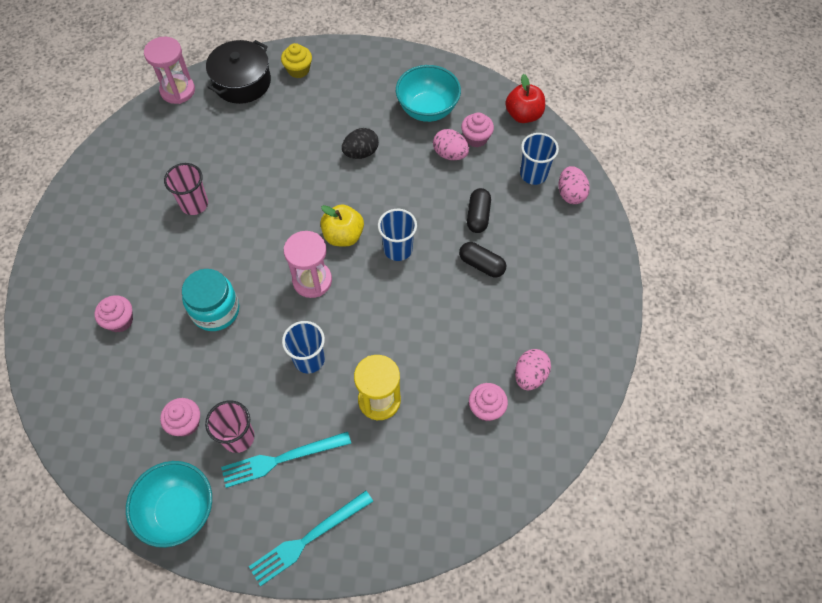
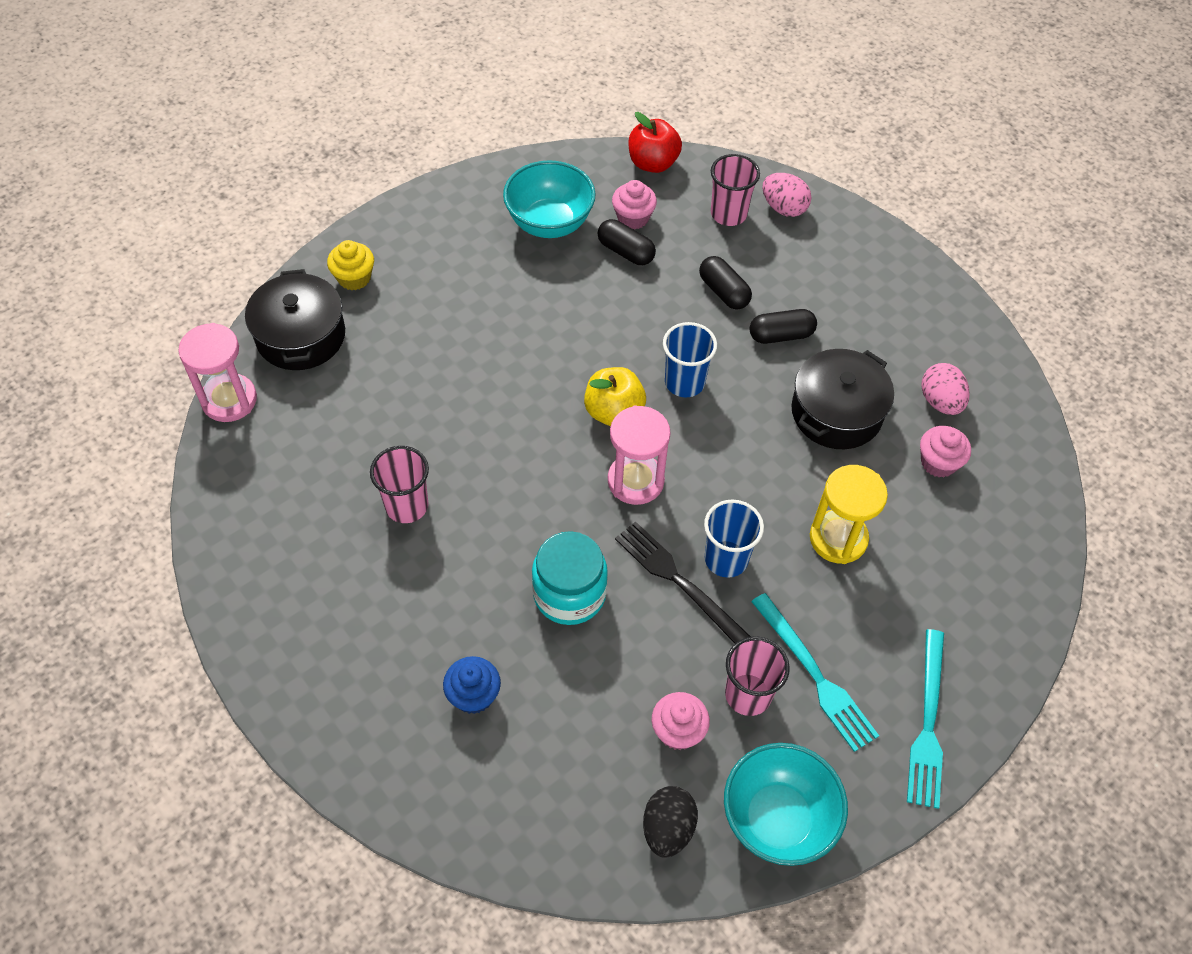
camera: 45 degrees left, 5 degrees down
pink cupcake [94,295,133,333] -> blue cupcake [443,656,501,714]
turquoise fork [221,432,351,488] -> turquoise fork turned 60 degrees counterclockwise [751,593,879,752]
black egg [342,128,379,159] -> black egg moved to [643,786,698,858]
pink egg [433,129,469,160] -> black capsule [598,219,656,265]
blue cup [520,133,559,185] -> pink cup [711,154,760,226]
none -> black fork [615,521,751,644]
none -> black pot [792,349,894,449]

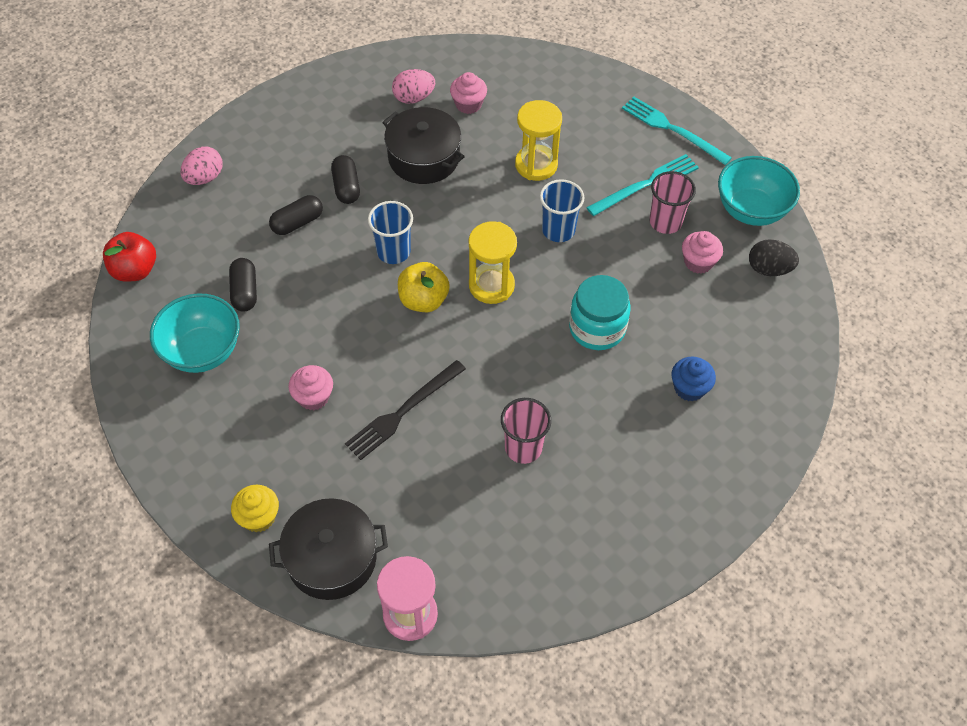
camera: 90 degrees left, 0 degrees up
black capsule [598,219,656,265] -> black capsule turned 45 degrees counterclockwise [229,258,257,311]
pink hourglass [608,405,671,505] -> yellow hourglass [469,221,517,304]
pink cupcake [612,180,657,230] -> pink cupcake moved to [288,365,333,410]
black fork [615,521,751,644] -> black fork moved to [345,360,466,460]
pink cup [711,154,760,226] -> none
turquoise fork [907,629,944,809] -> turquoise fork turned 150 degrees counterclockwise [622,97,732,165]

